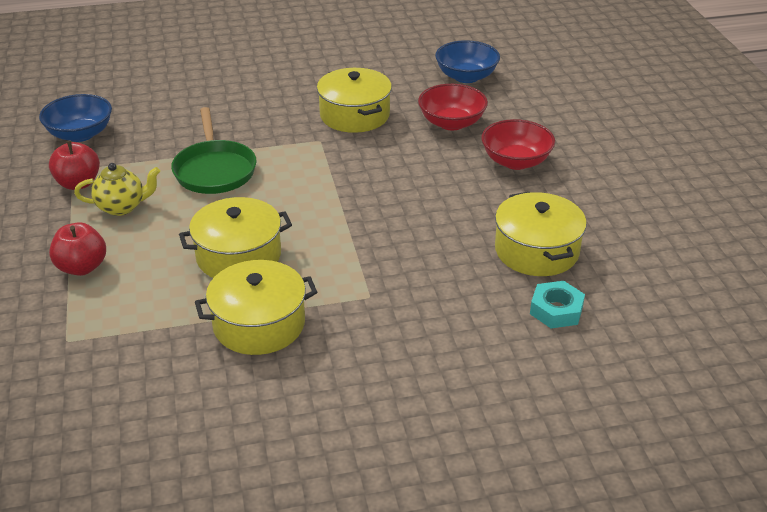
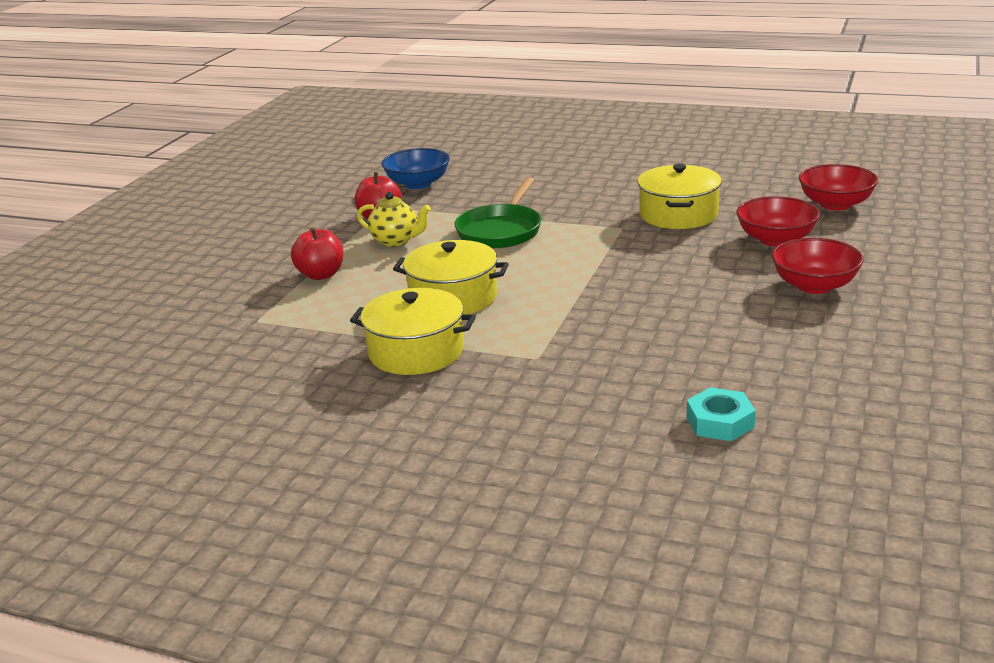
camera: 35 degrees right, 10 degrees down
blue bowl [435,40,500,83] -> red bowl [799,164,878,210]
yellow pot [495,192,587,276] -> none

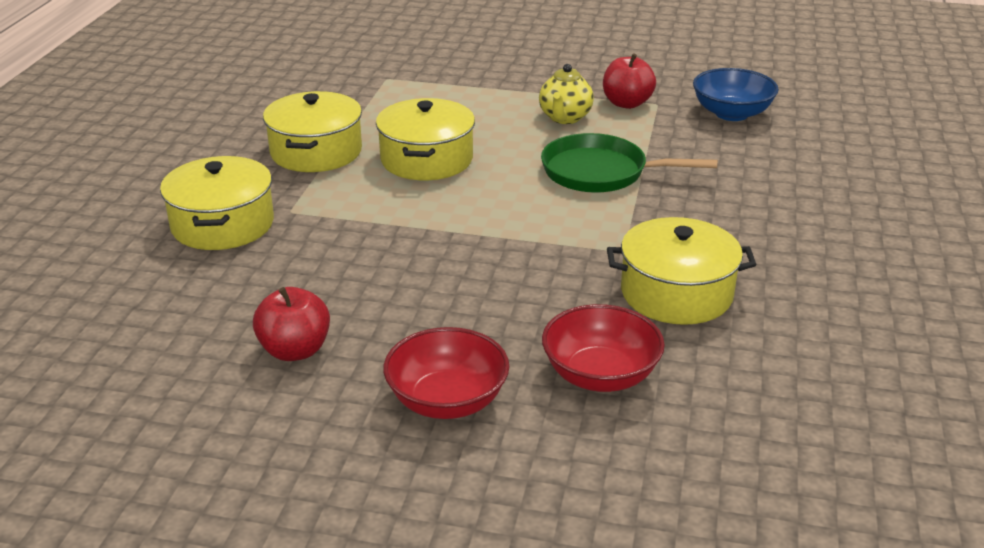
camera: 80 degrees right, 5 degrees up
red apple [291,228,343,280] -> red apple moved to [253,287,330,361]
turquoise nut [687,387,756,441] -> none
red bowl [799,164,878,210] -> none
none -> yellow pot [160,156,274,250]

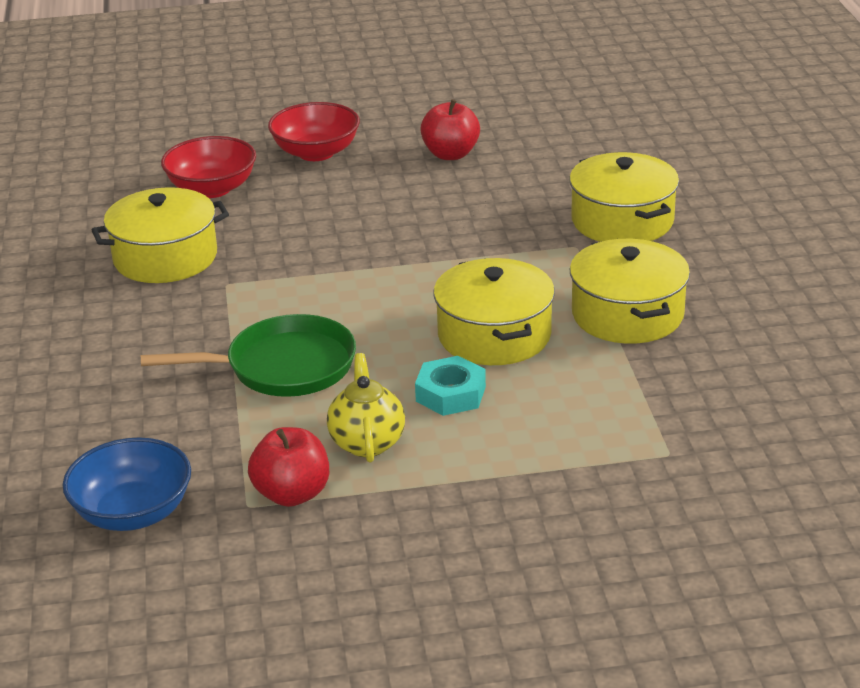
camera: 160 degrees right, 0 degrees up
none -> turquoise nut [415,356,486,416]

